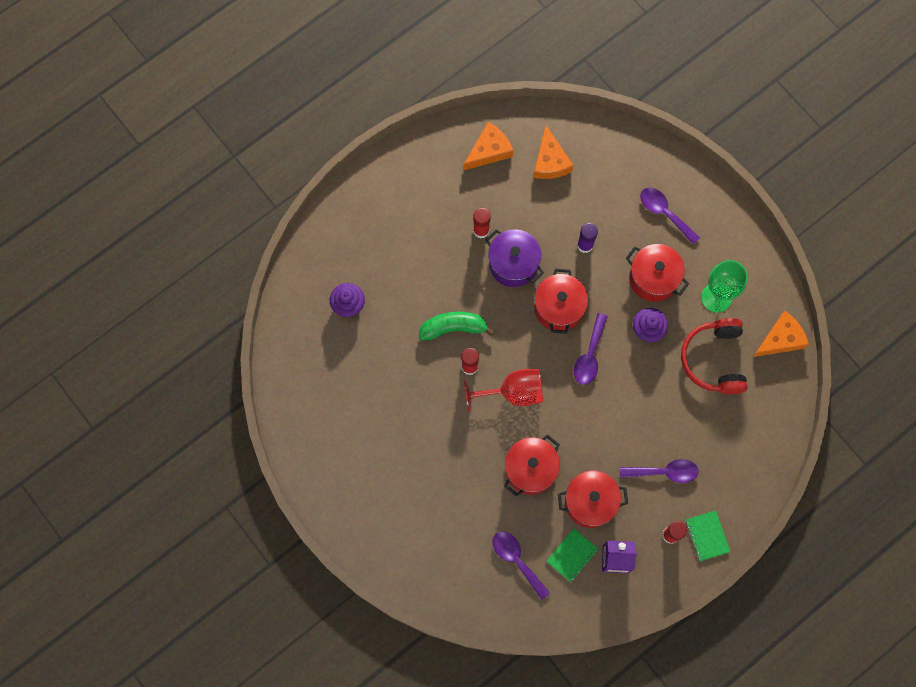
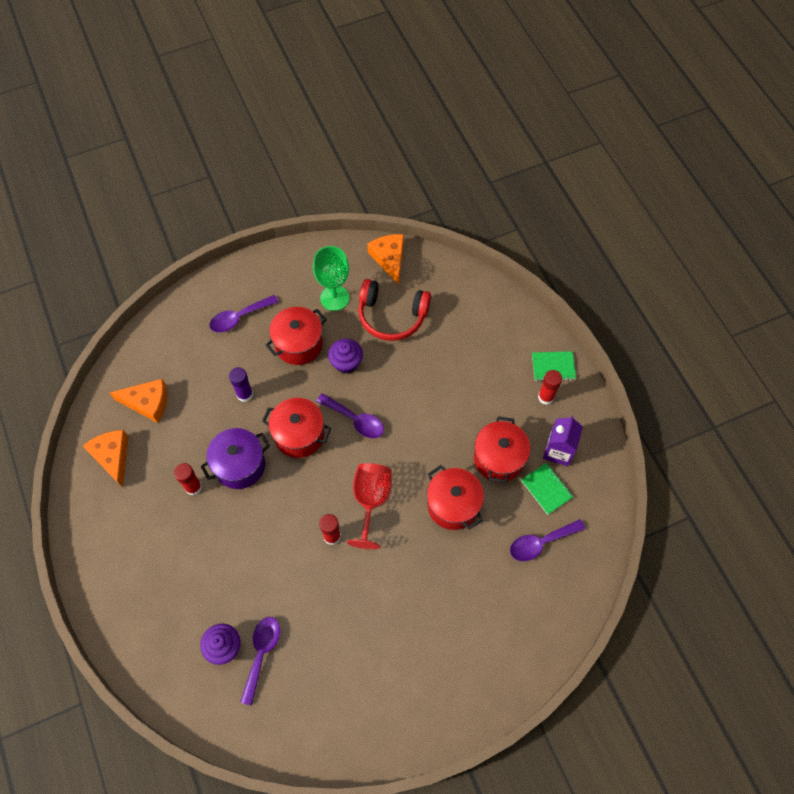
camera: 75 degrees left, 10 degrees down
green banana [419,312,495,340] -> none
purple spoon [620,459,699,483] -> purple spoon moved to [241,617,280,706]

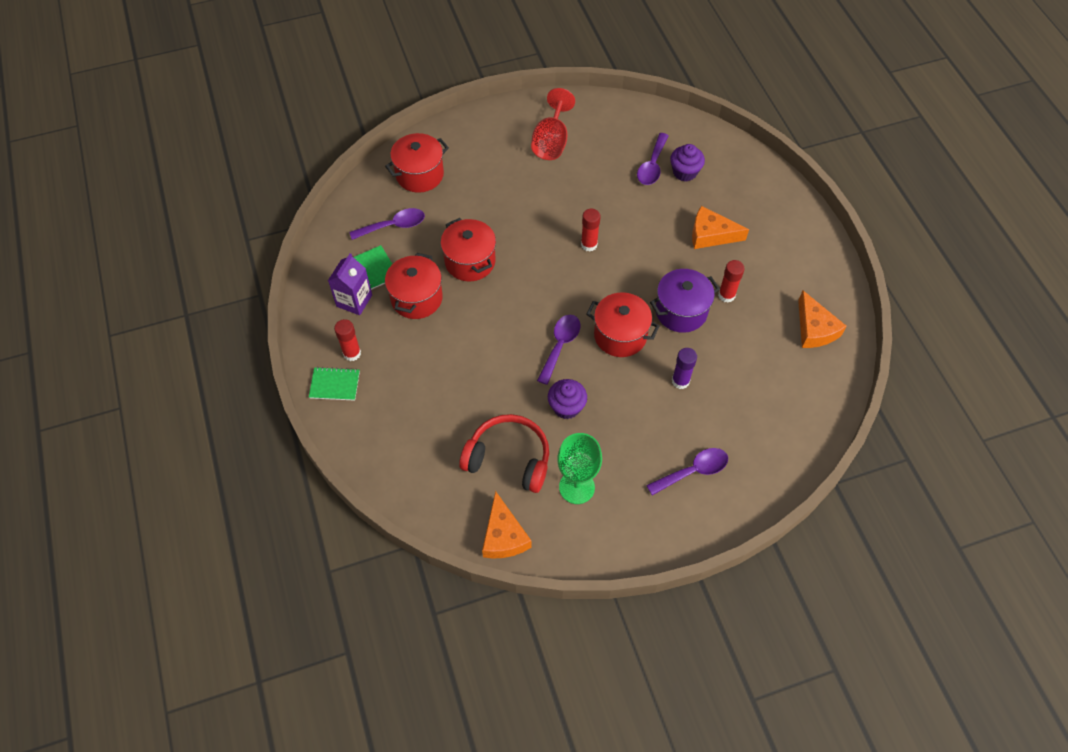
camera: 175 degrees left, 5 degrees down
orange cheese [109,379,167,423] -> orange cheese moved to [692,206,749,249]
red pot [265,307,327,365] -> red pot moved to [385,133,449,193]
purple spoon [316,393,384,438] -> purple spoon turned 75 degrees clockwise [537,315,580,385]
red goblet [347,463,392,549] -> red goblet moved to [531,88,575,160]

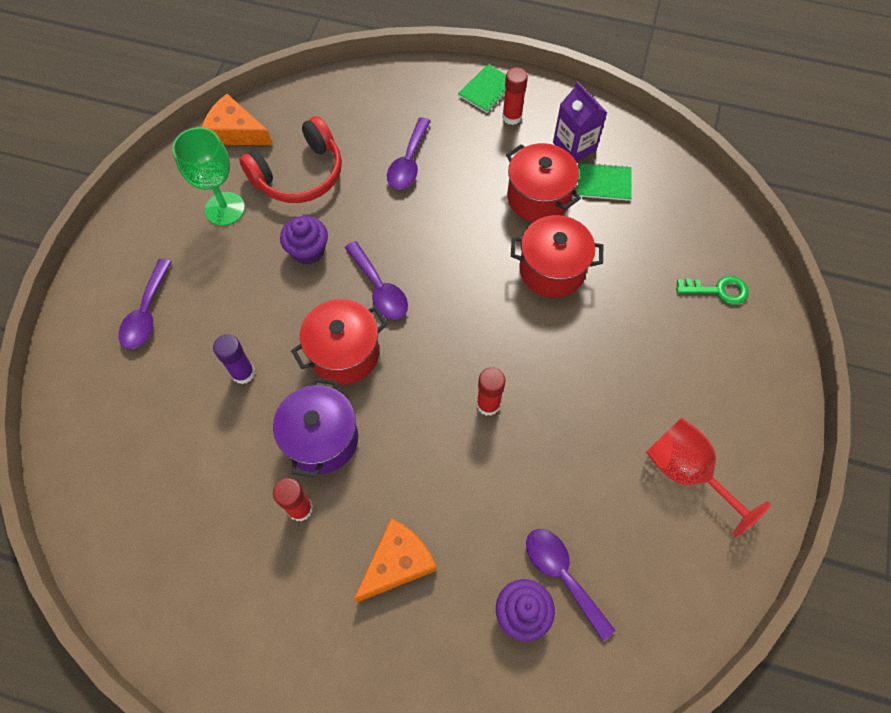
camera: 125 degrees right, 5 degrees up
purple spoon [349,208,425,240] -> purple spoon moved to [387,117,431,189]
red pot [385,133,449,193] -> green key [676,276,749,304]
orange cheese [798,291,846,348] -> none

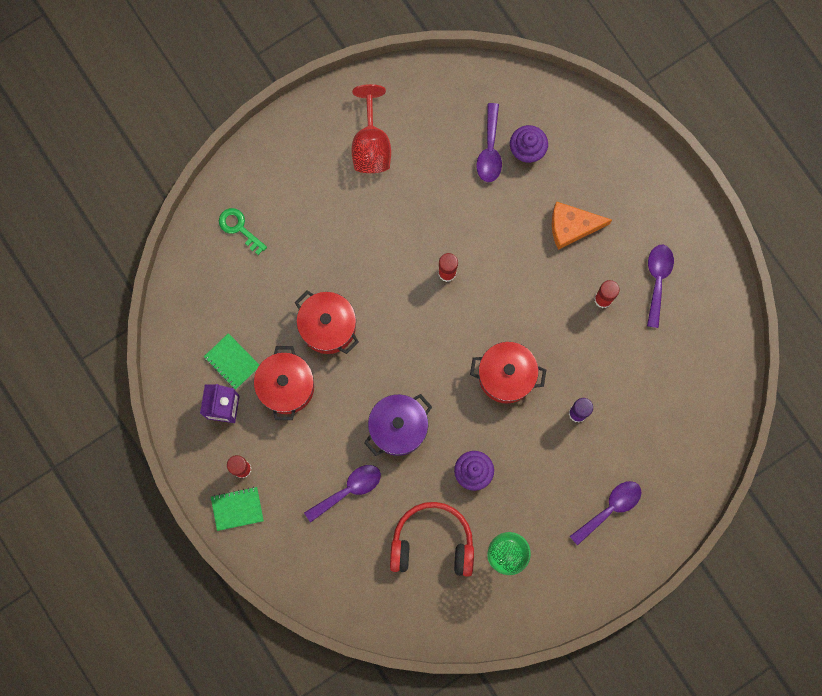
camera: 140 degrees left, 15 degrees up
orange cheese [202,94,273,145] -> none
purple pot [273,378,358,478] -> purple pot moved to [364,394,432,456]
purple spoon [345,241,408,320] -> purple spoon moved to [647,245,674,328]

